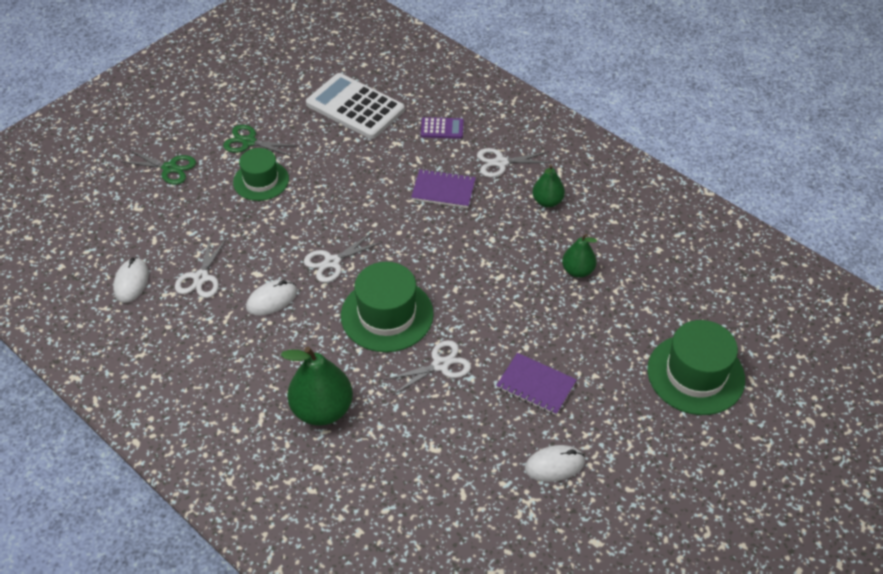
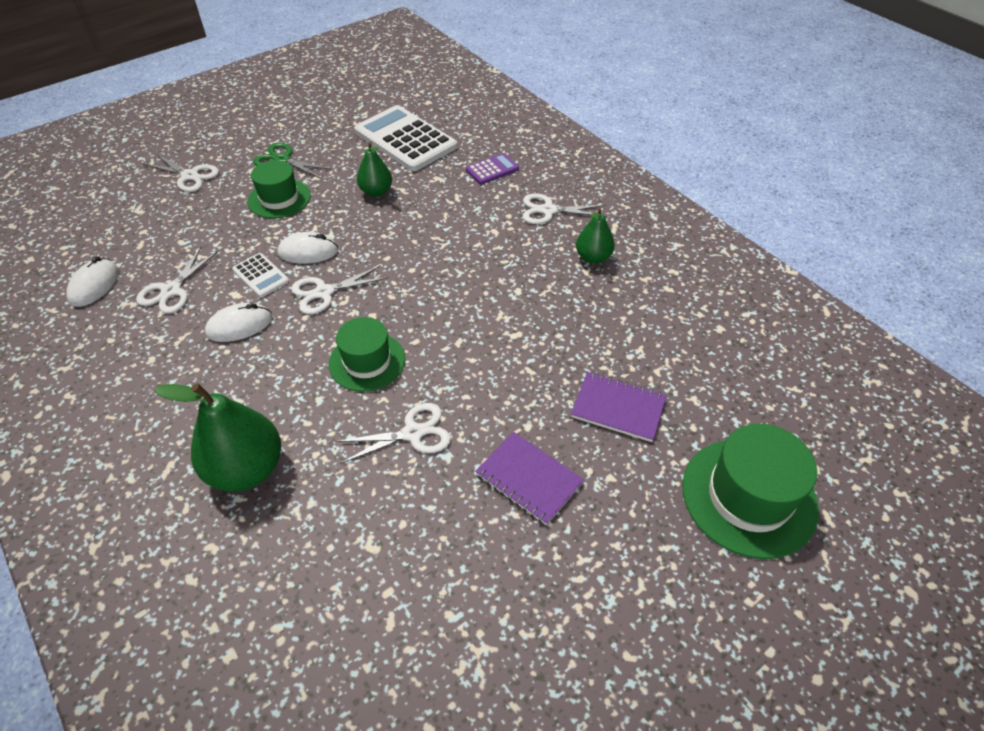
camera: 10 degrees right, 0 degrees up
green scissors [123,150,196,184] -> white scissors [143,154,219,192]
green hat [341,262,434,352] -> green hat [329,317,405,392], size x0.66
purple notebook [411,169,476,208] -> purple notebook moved to [571,372,667,442]
purple calculator [421,117,464,139] -> purple calculator turned 45 degrees counterclockwise [466,153,519,185]
white mouse [525,445,585,482] -> white mouse moved to [277,232,338,264]
green pear [562,234,597,278] -> green pear moved to [357,142,392,197]
none -> white calculator [232,253,289,297]

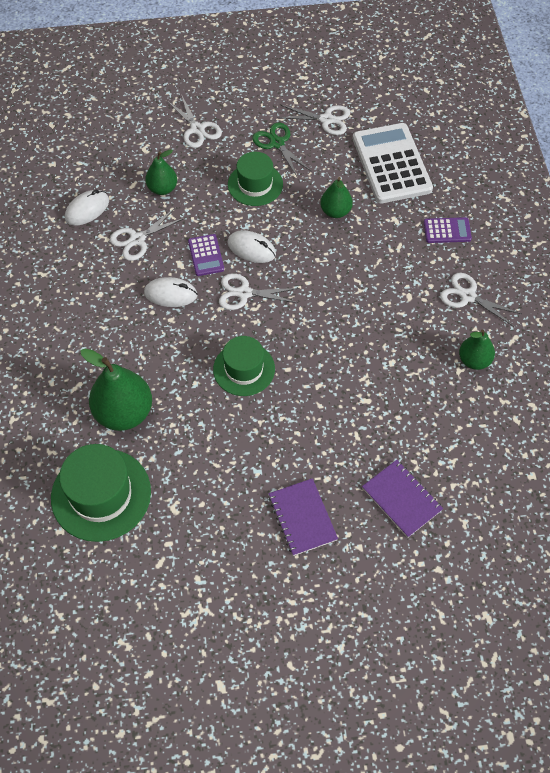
camera: 30 degrees right, 10 degrees up
white calculator [232,253,289,297] -> purple calculator [188,234,224,276]
white scissors [335,403,451,464] -> white scissors moved to [277,105,350,135]
green hat [682,424,819,559] -> green hat moved to [51,444,151,542]
none -> green pear [145,150,177,195]

